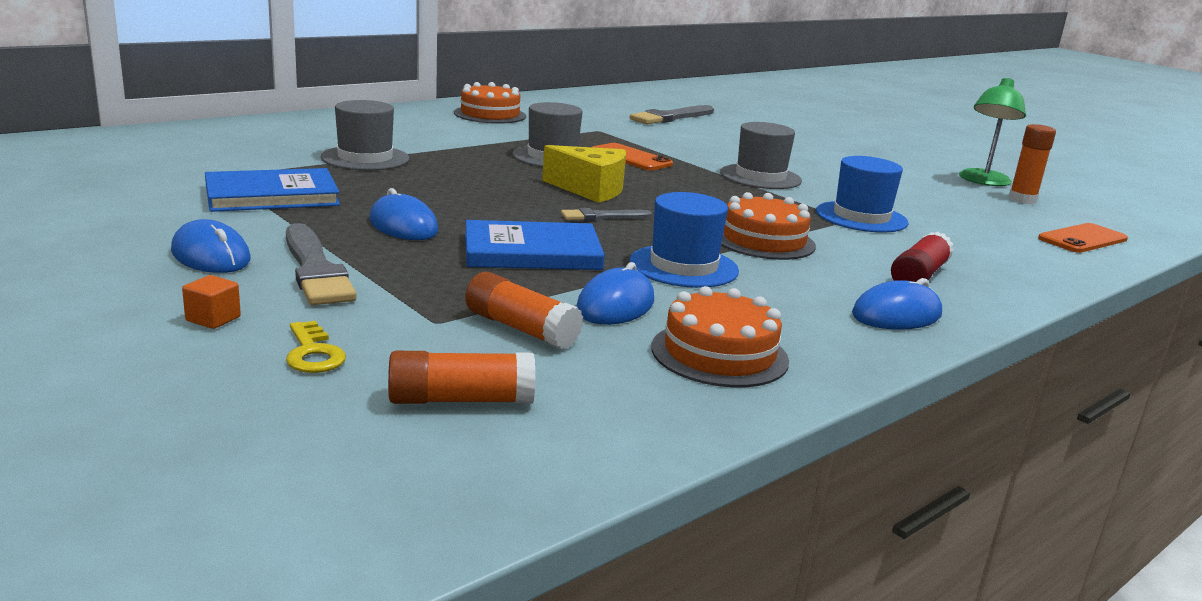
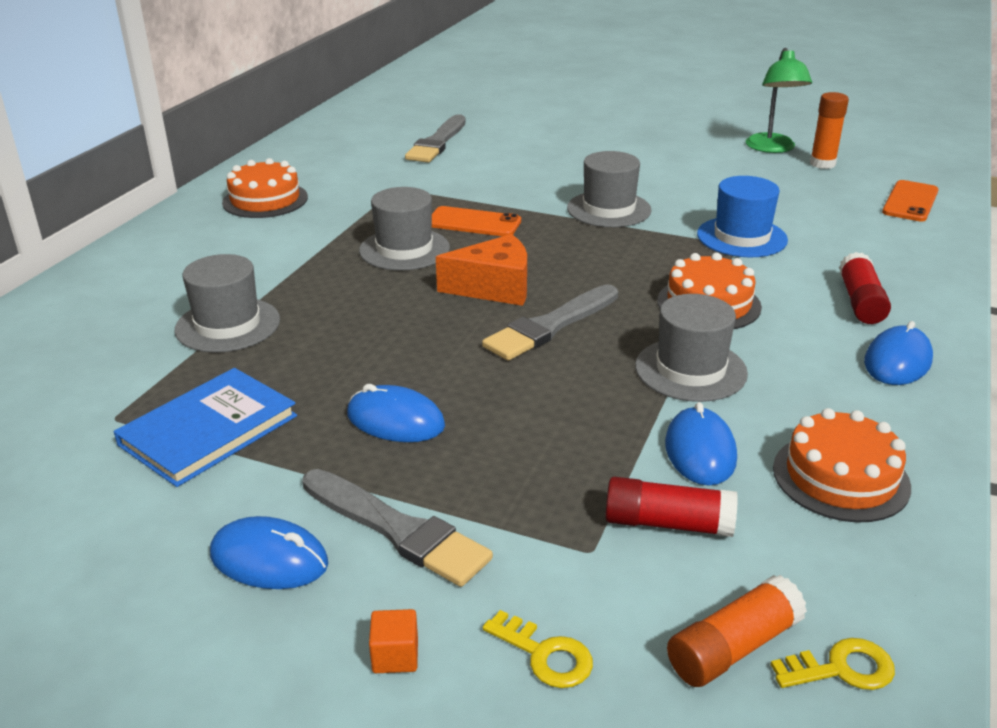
camera: 25 degrees left, 10 degrees up
blue book [465,220,605,270] -> none
orange glue stick [465,272,583,349] -> red glue stick [605,477,738,537]
yellow cheese [542,145,626,203] -> orange cheese [436,234,527,306]
grey brush [561,208,652,221] -> grey brush [482,285,618,361], size x1.76
blue hat [629,192,739,288] -> grey hat [635,294,748,402]
none -> yellow key [771,638,895,690]

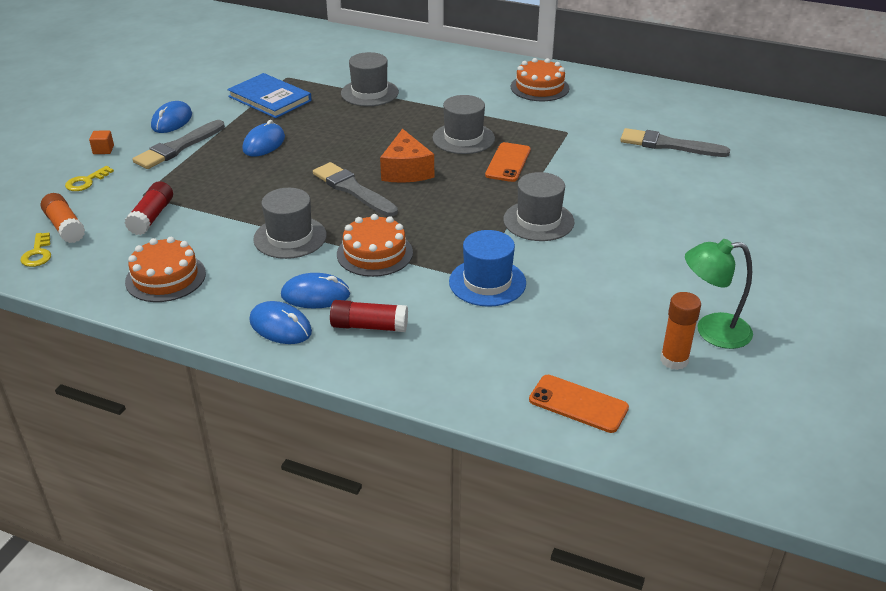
camera: 90 degrees right, 5 degrees up
blue mouse [665,402,737,486] -> blue mouse moved to [281,273,350,308]

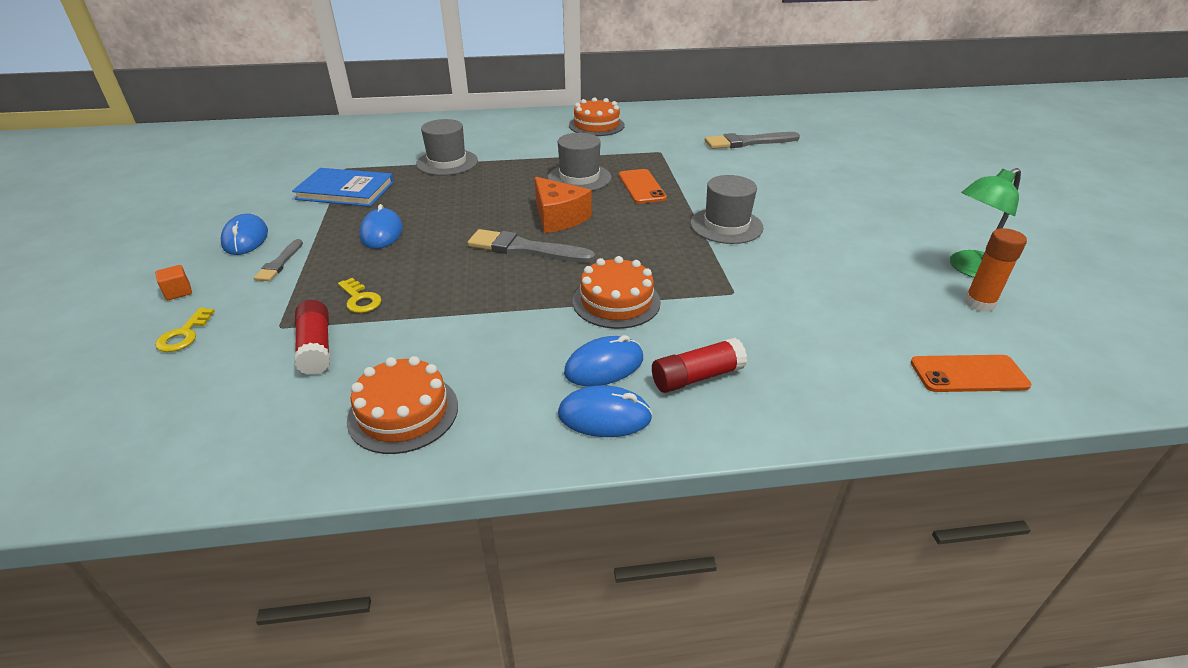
camera: 30 degrees left, 0 degrees up
yellow key [20,233,51,267] -> yellow key moved to [338,278,381,313]
orange glue stick [41,193,85,243] -> none
grey brush [132,120,225,169] -> grey brush [254,239,303,281], size x0.57
grey hat [253,188,327,259] -> none
blue hat [449,230,526,307] -> none

